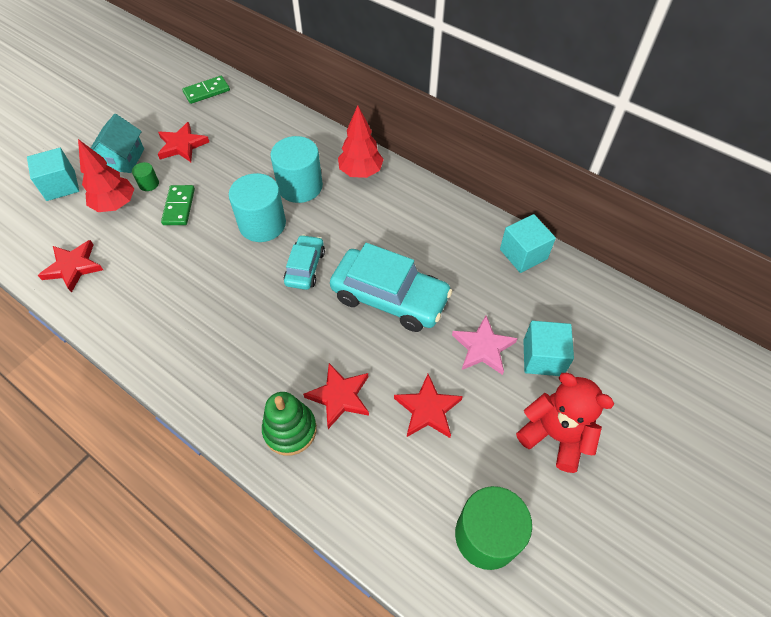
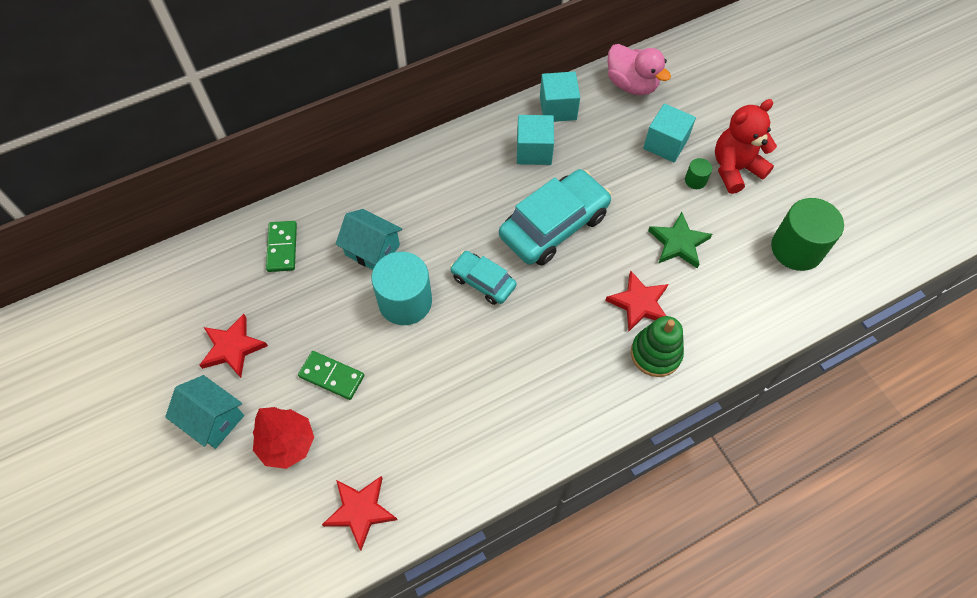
camera: 65 degrees left, 5 degrees up
turquoise cube [27,148,79,201] -> turquoise cube moved to [517,115,554,165]
green cylinder [132,162,159,191] -> green cylinder moved to [685,158,712,189]
green domino [182,76,230,104] -> green domino moved to [266,221,297,272]
turquoise cylinder [270,136,323,203] -> turquoise house [336,209,402,270]
red tree [338,105,384,178] -> none
red star [394,374,463,438] -> green star [648,212,712,269]
pink star [452,316,518,375] -> none
none -> pink duck [607,44,671,95]

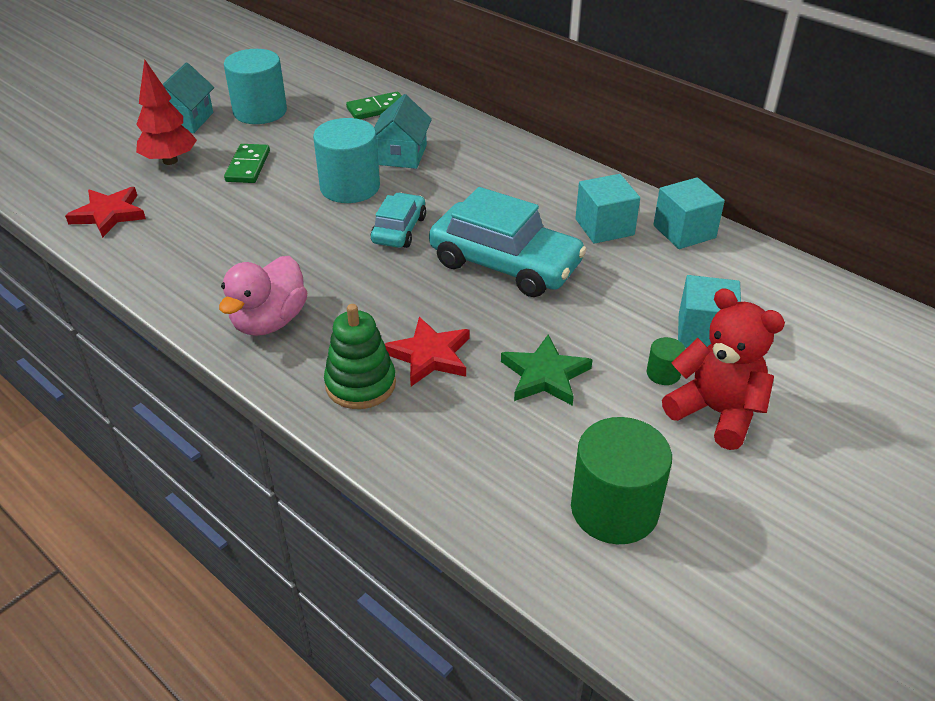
camera: 70 degrees right, 20 degrees down
red star [199,314,268,378] -> turquoise cylinder [224,49,287,124]
pink duck [607,44,671,95] -> pink duck moved to [219,256,307,336]

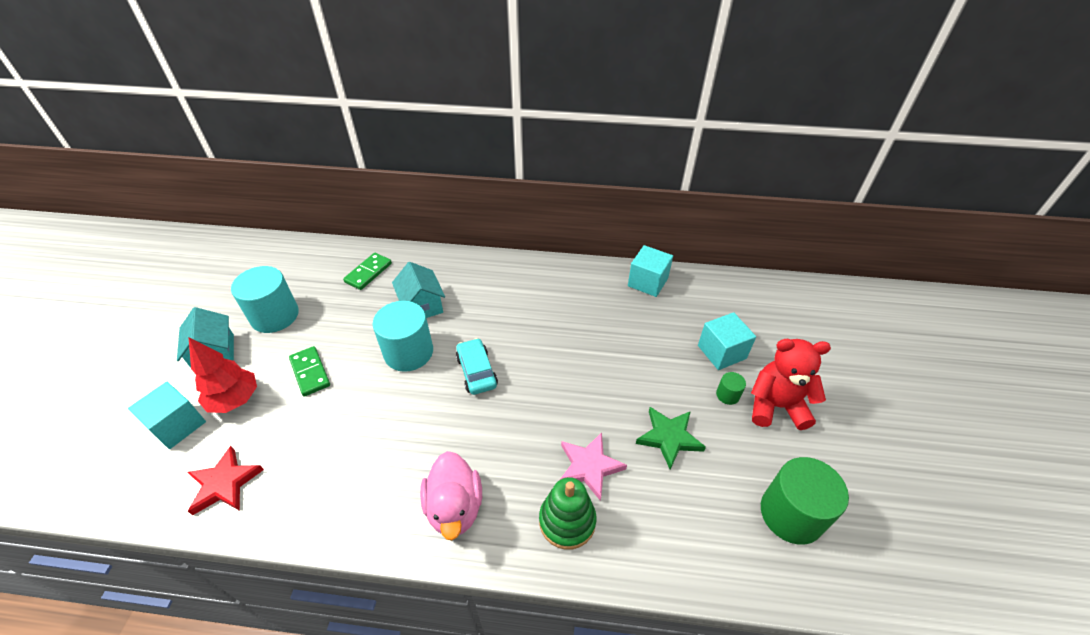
camera: 35 degrees left, 5 degrees up
red star [385,317,469,386] -> pink star [560,433,627,501]
turquoise car [429,187,587,297] -> none
turquoise cube [576,174,640,244] -> turquoise cube moved to [128,382,206,449]

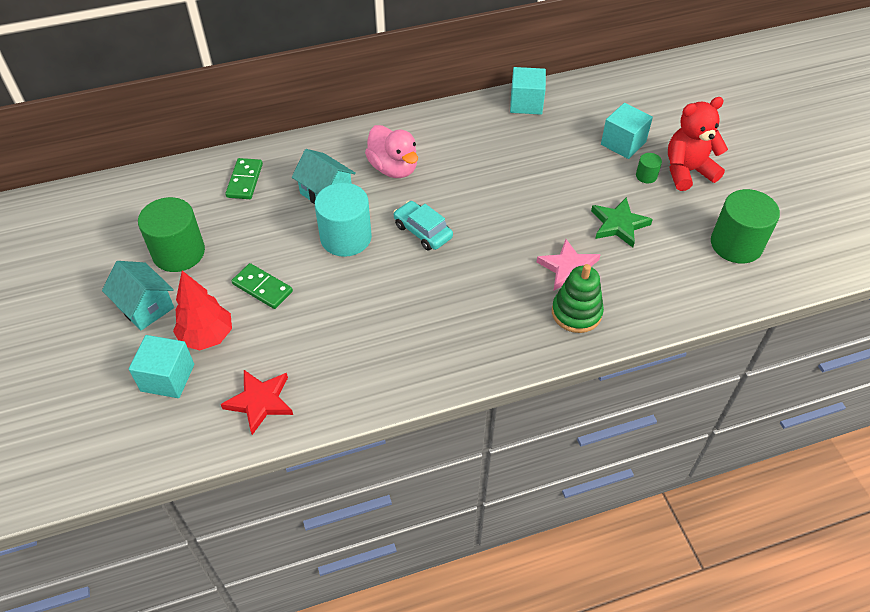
camera: 25 degrees left, 5 degrees up
turquoise cylinder [231,266,299,333] -> green cylinder [138,197,205,272]
pink duck [420,451,482,540] -> pink duck moved to [365,125,418,178]

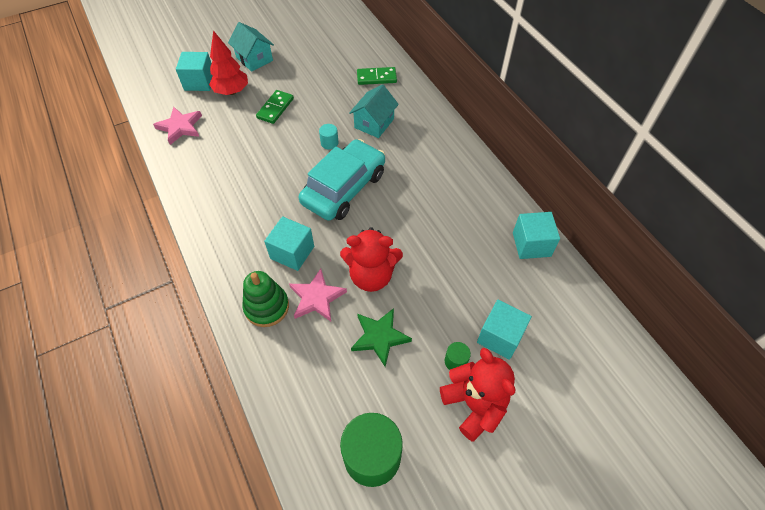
camera: 80 degrees right, 5 degrees up
turquoise house [102,261,174,330] -> turquoise house turned 75 degrees counterclockwise [228,22,274,72]
green cylinder [138,197,205,272] -> none
red star [221,370,293,435] -> pink star [153,106,202,145]
turquoise cylinder [315,183,372,257] -> turquoise cylinder [319,124,339,150], size x0.44
pink duck [365,125,418,178] -> none
turquoise car [393,201,453,251] -> turquoise car [299,139,385,221], size x1.81
none -> turquoise cube [264,216,314,271]
none -> red teddy bear [340,227,403,292]

